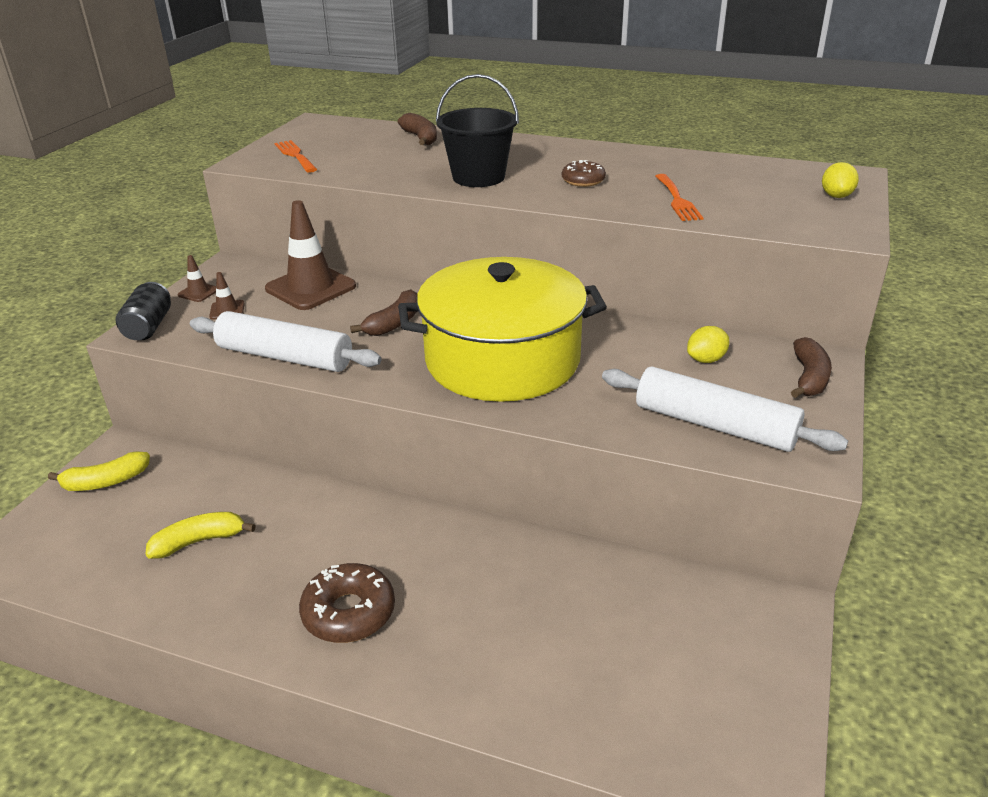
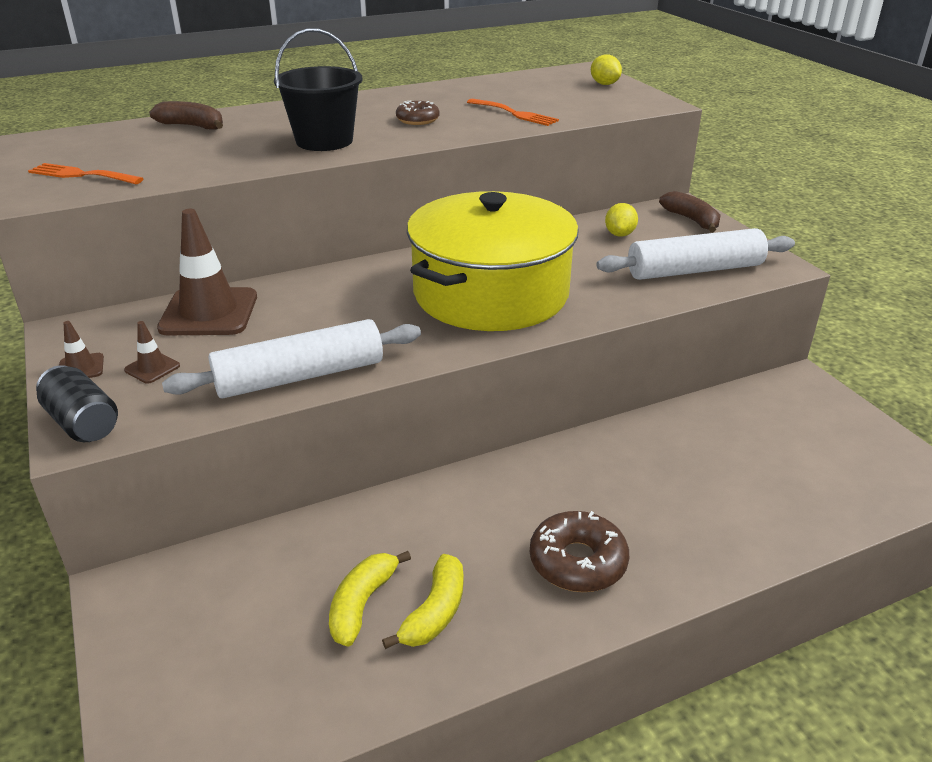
camera: 45 degrees left, 0 degrees up
yellow banana [48,451,150,491] -> yellow banana moved to [382,554,463,649]
brown banana [350,289,418,336] -> none

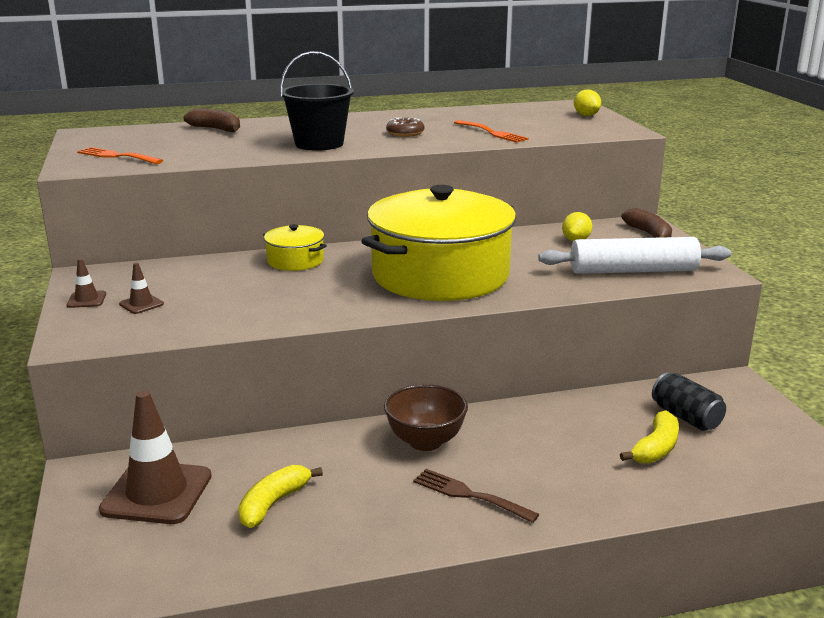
camera: 10 degrees right, 10 degrees down
black can [36,365,118,442] -> black can moved to [652,372,726,431]
brown traffic cone [157,209,257,335] -> brown traffic cone moved to [99,391,212,524]
white rolling pin [162,319,421,399] -> none
yellow banana [382,554,463,649] -> yellow banana moved to [620,410,679,464]
brown donut [530,511,629,592] -> brown fork [413,469,539,523]
none -> yellow pot [263,224,327,271]
none -> brown bowl [384,384,468,451]

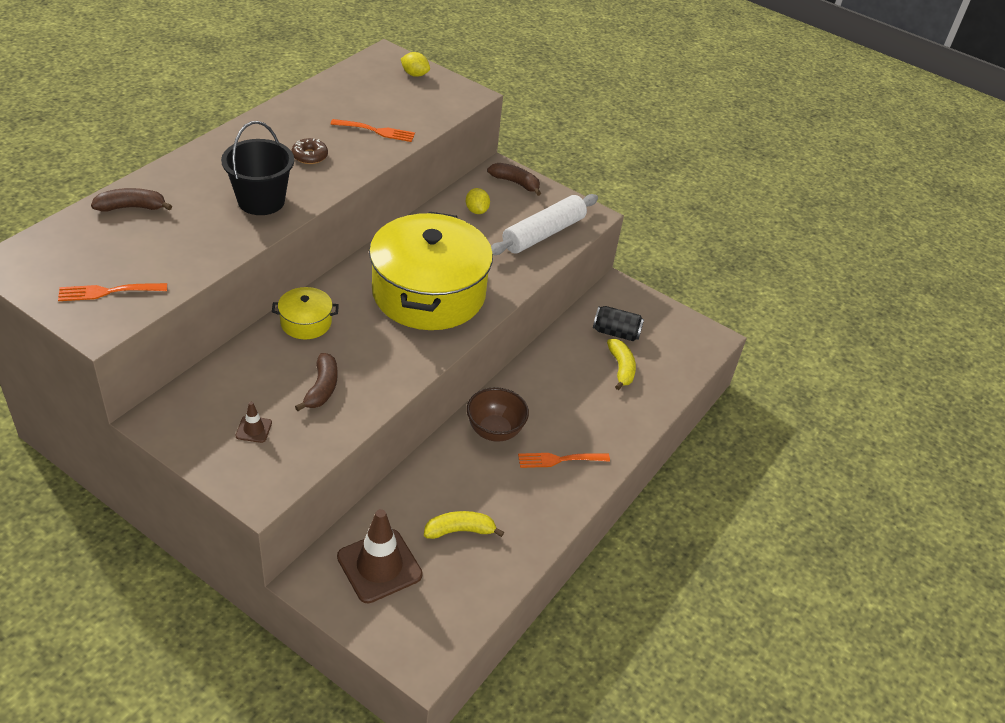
camera: 45 degrees left, 20 degrees up
brown traffic cone [66,259,106,308] -> none
yellow banana [238,465,323,528] -> yellow banana turned 90 degrees clockwise [424,511,504,539]
brown fork [413,469,539,523] -> orange fork [518,453,610,468]
none -> brown banana [295,353,337,411]

